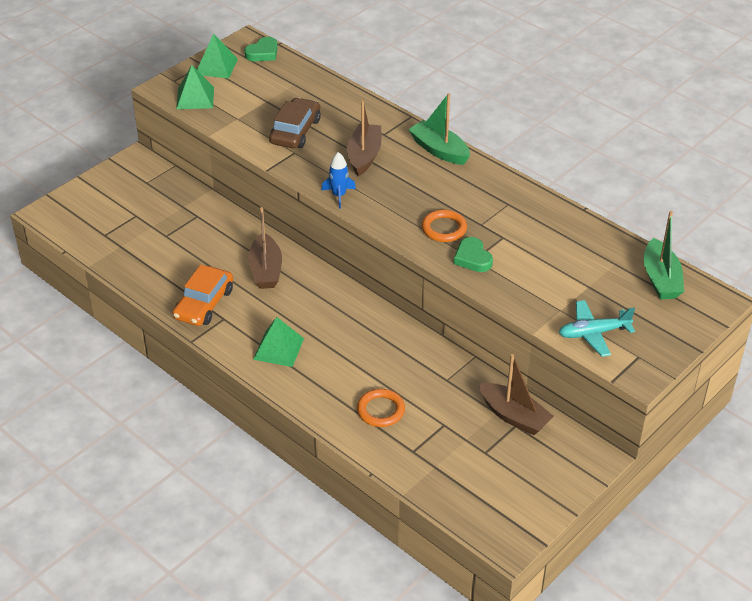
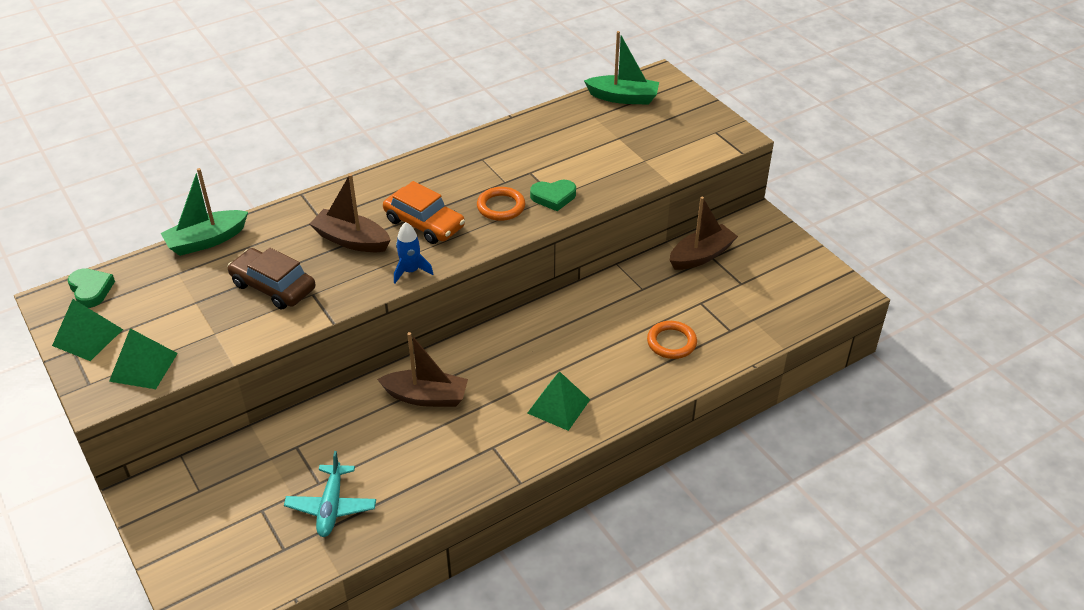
camera: 75 degrees left, 0 degrees up
orange car [173,265,233,326] -> orange car moved to [383,181,465,244]
green boat [408,93,470,165] -> green boat moved to [161,168,248,256]
turquoise plane [558,300,635,357] -> turquoise plane moved to [284,451,376,537]

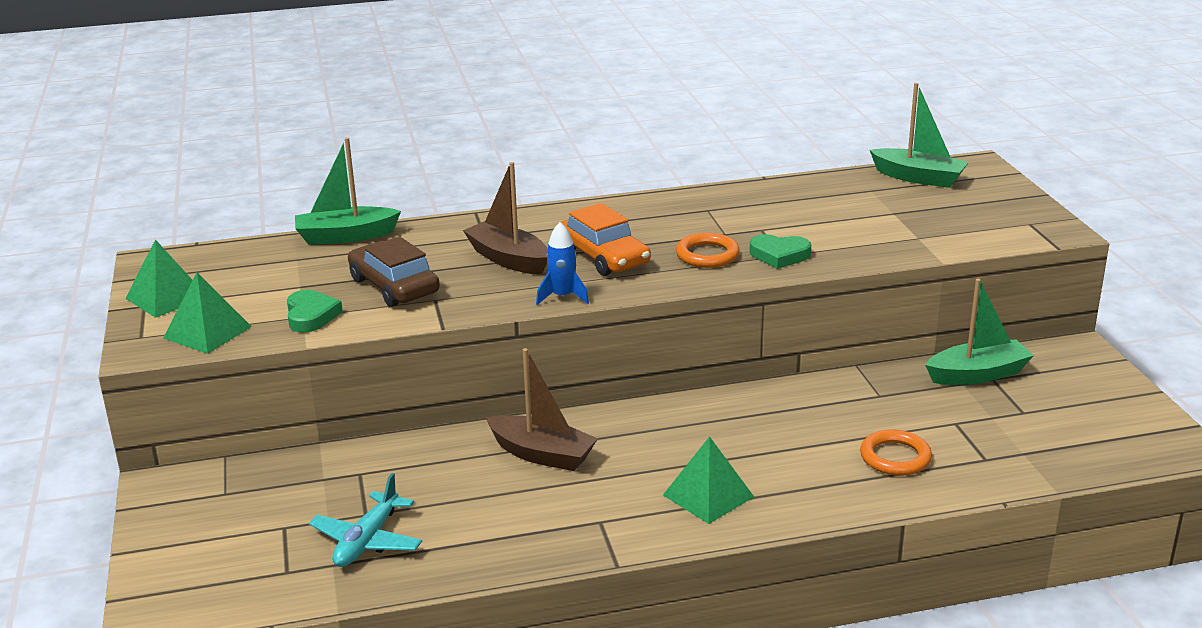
camera: 20 degrees right, 15 degrees down
green heart [68,268,115,308] -> green heart moved to [287,290,343,333]
brown boat [670,197,738,270] -> green boat [925,278,1034,385]

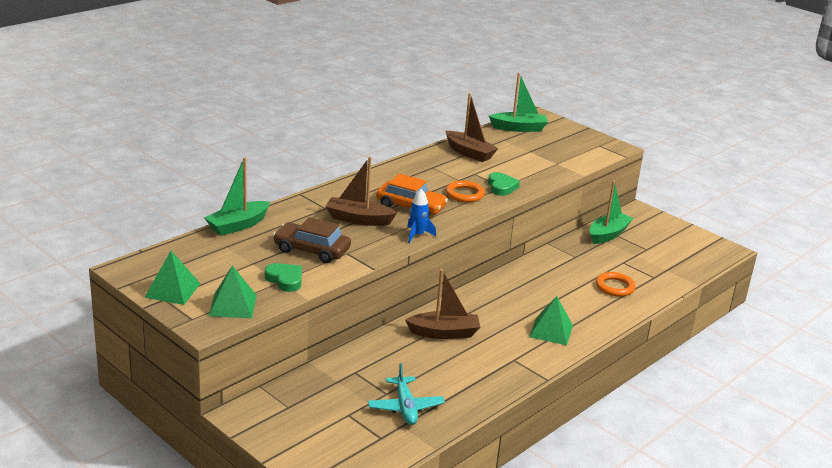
camera: 35 degrees left, 0 degrees up
green heart [749,234,811,269] -> green heart turned 75 degrees counterclockwise [488,172,520,196]
none -> brown boat [446,93,498,162]

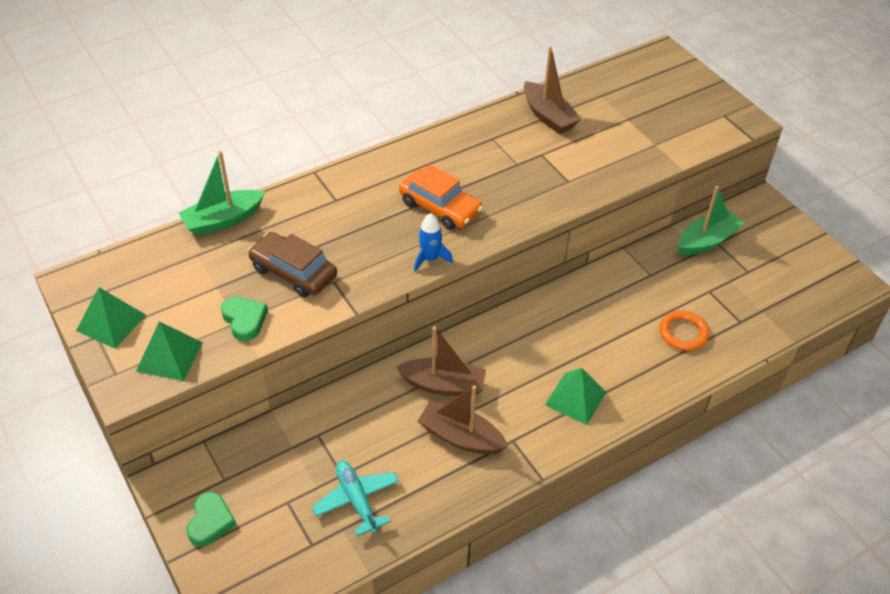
camera: 15 degrees right, 20 degrees up
brown boat [325,156,397,226] -> brown boat moved to [418,385,508,455]
turquoise plane [368,363,445,425] -> turquoise plane turned 150 degrees clockwise [312,461,399,536]
orange ring [446,181,485,202] -> none
green heart [488,172,520,196] -> green heart moved to [186,492,236,547]
green boat [489,73,548,132] -> none

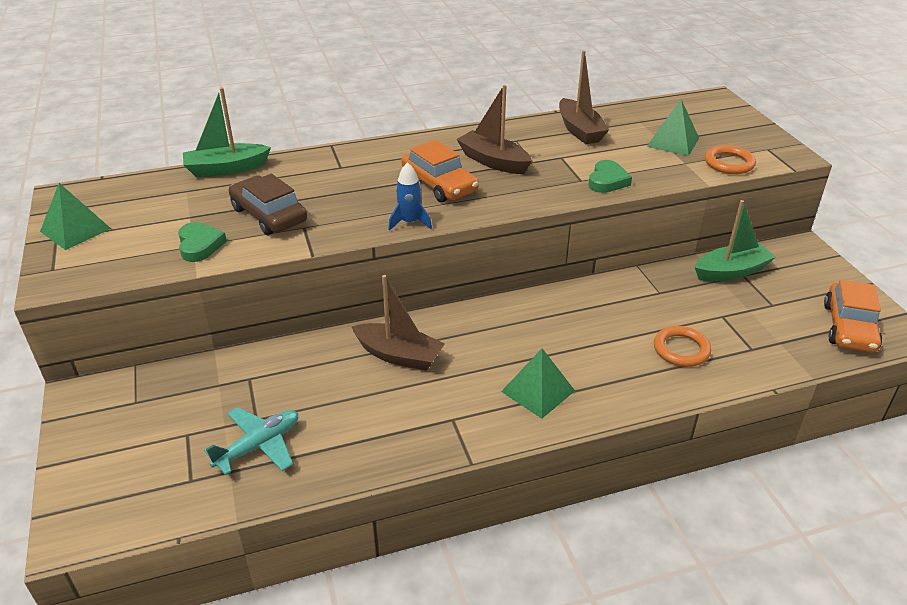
camera: 15 degrees right, 10 degrees down
green pyramid [136,321,203,381] -> green pyramid moved to [647,99,699,156]
green heart [186,492,236,547] -> green heart moved to [588,160,632,193]
turquoise plane [312,461,399,536] -> turquoise plane turned 60 degrees clockwise [204,407,298,475]
brown boat [418,385,508,455] -> brown boat moved to [456,85,532,174]
none -> orange ring [705,145,756,174]
none -> orange car [824,280,882,352]

